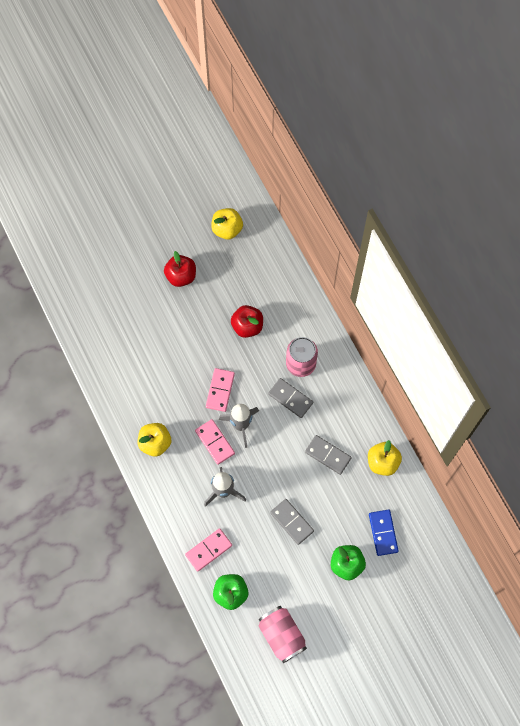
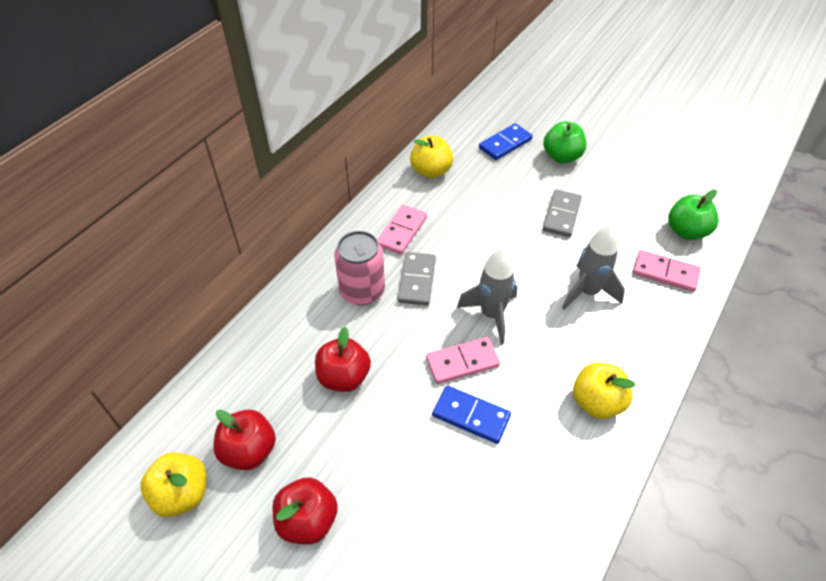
camera: 120 degrees left, 20 degrees down
pink domino [195,419,235,465] -> pink domino moved to [377,205,427,254]
pink can [259,606,307,663] -> none
grey domino [305,435,352,475] -> none
none -> red apple [213,410,276,470]
none -> blue domino [432,385,511,444]

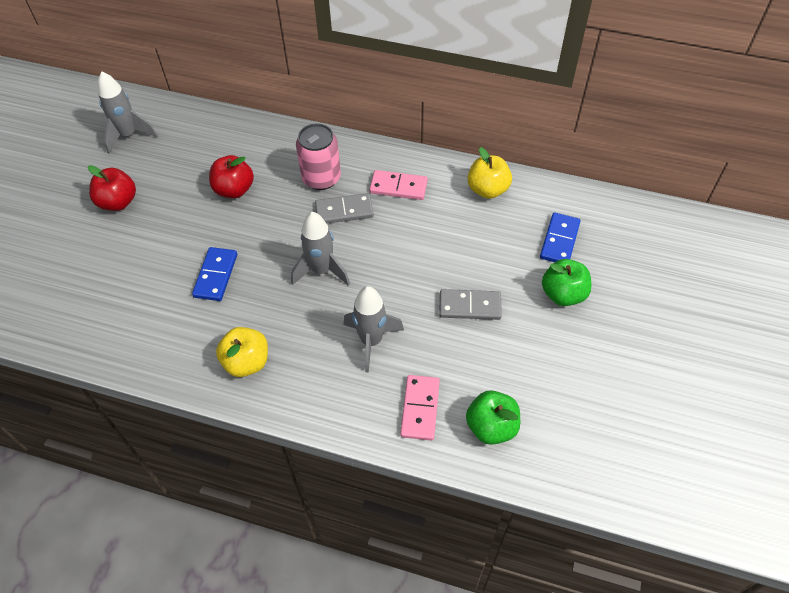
camera: 75 degrees right, 5 degrees up
yellow apple [140,452,207,517] -> grey rocket [98,71,158,154]
red apple [213,410,276,470] -> none
pink domino [426,337,500,384] -> none
blue domino [479,123,533,160] -> blue domino turned 75 degrees clockwise [540,212,580,262]

